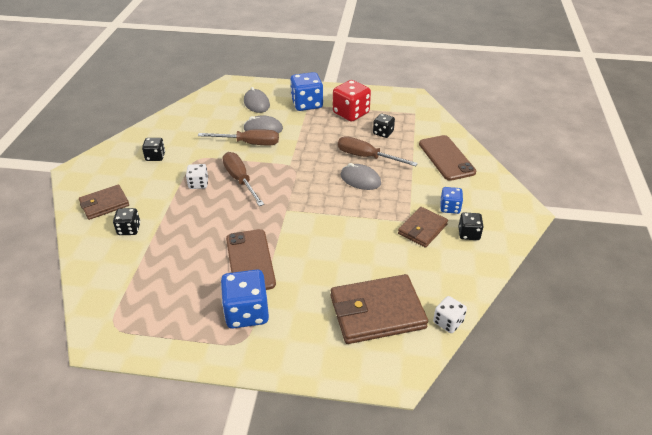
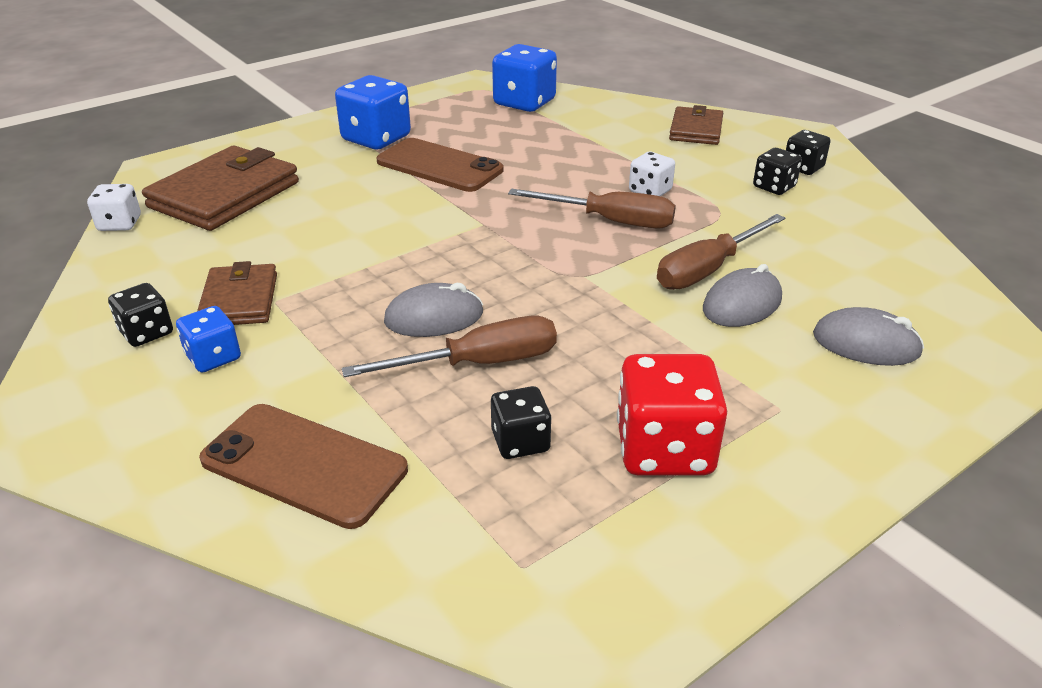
camera: 135 degrees right, 5 degrees down
black dice [113,208,140,235] -> black dice moved to [786,130,831,175]
blue dice [290,72,323,111] -> blue dice moved to [492,44,557,112]

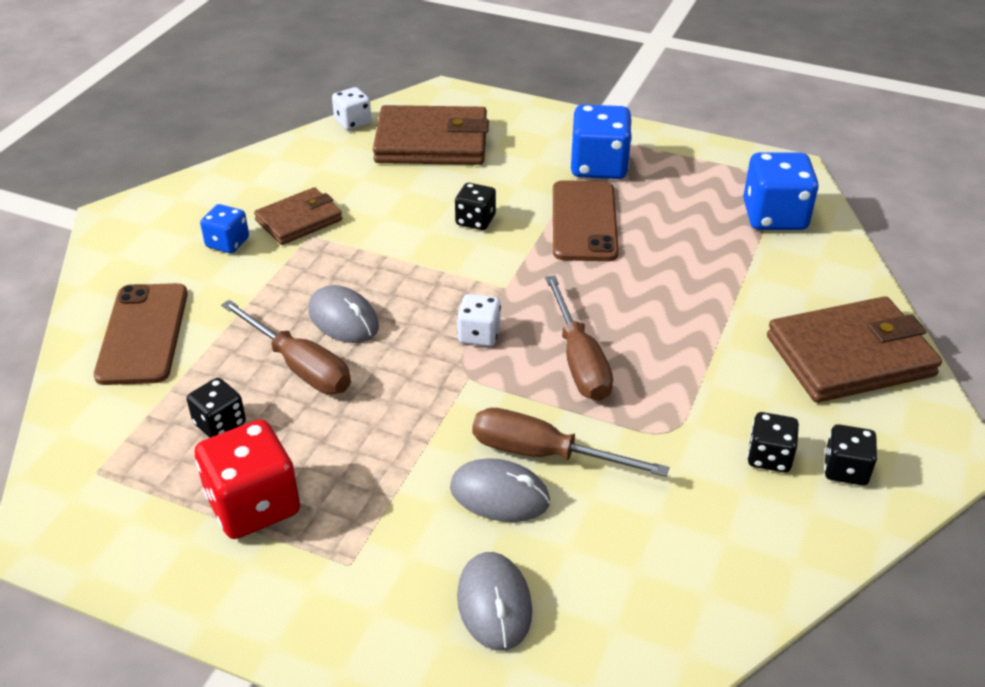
camera: 60 degrees right, 5 degrees up
black dice [108,283,173,347] -> black dice moved to [455,183,496,230]
white dice [629,152,675,196] -> white dice moved to [457,294,501,346]
brown wallet [669,105,723,145] -> brown wallet [767,296,942,403], size x1.67

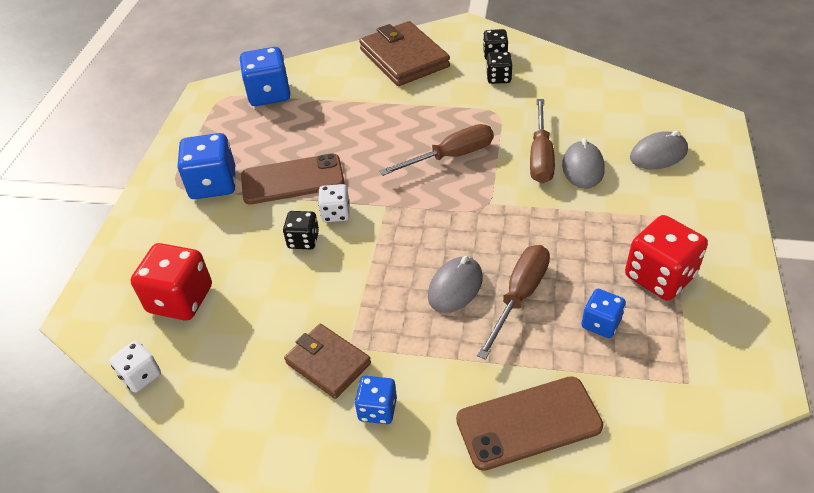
camera: 100 degrees left, 5 degrees up
black dice [187,378,246,438] -> blue dice [581,289,626,338]
brown wallet [373,105,489,165] -> red dice [131,243,212,320]
white dice [457,294,501,346] -> white dice moved to [318,184,350,222]

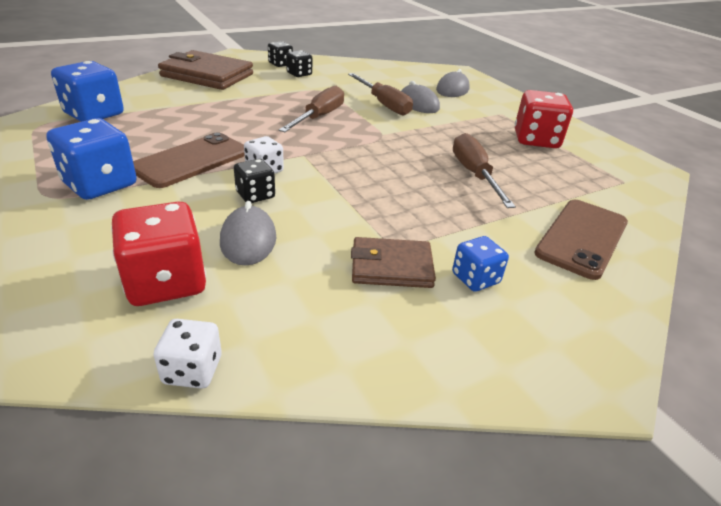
camera: 45 degrees left, 10 degrees down
grey mouse [428,256,483,313] -> grey mouse moved to [220,201,276,266]
blue dice [581,289,626,338] -> none

